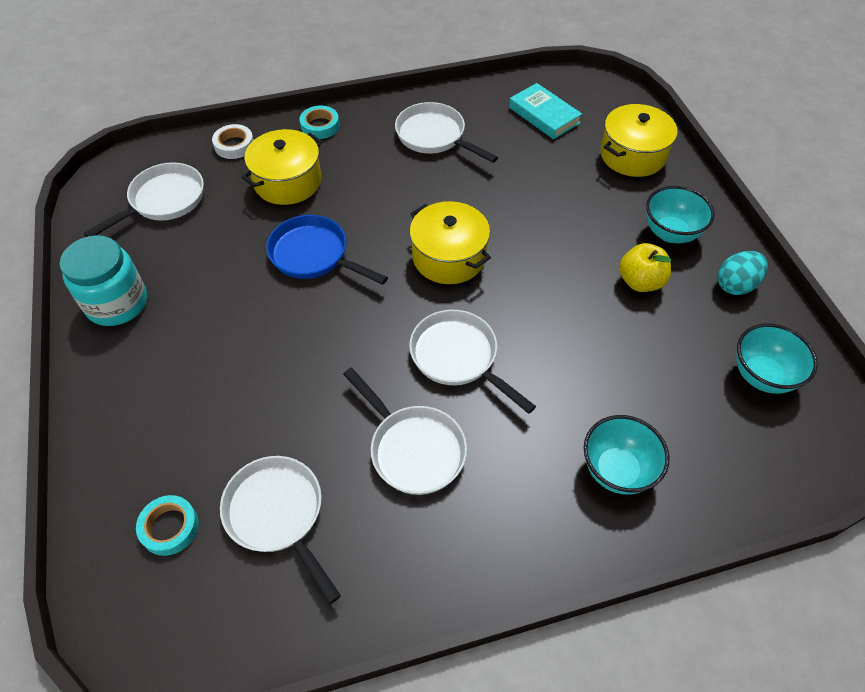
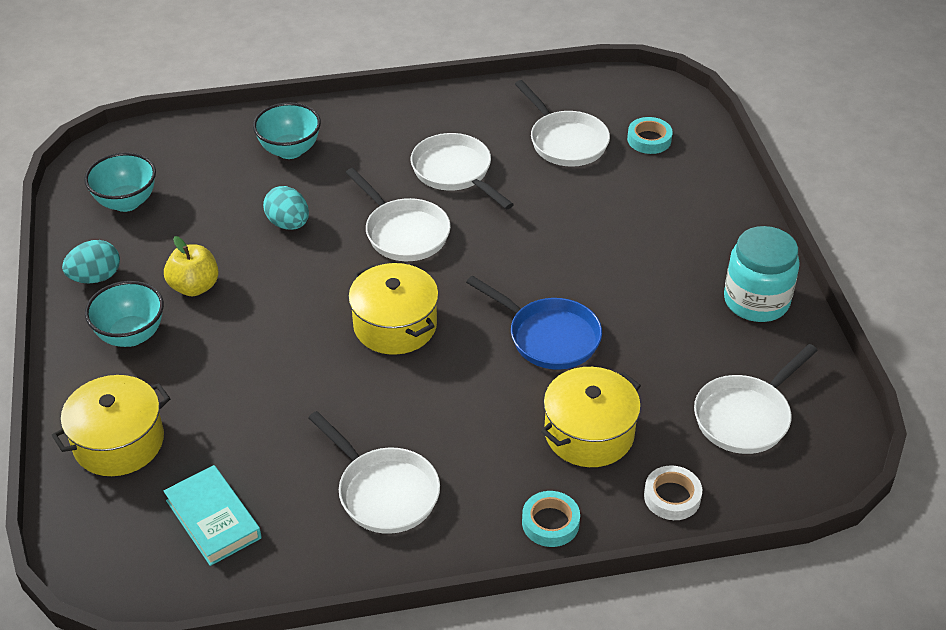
camera: 175 degrees left, 10 degrees down
none -> turquoise egg [263,186,309,230]

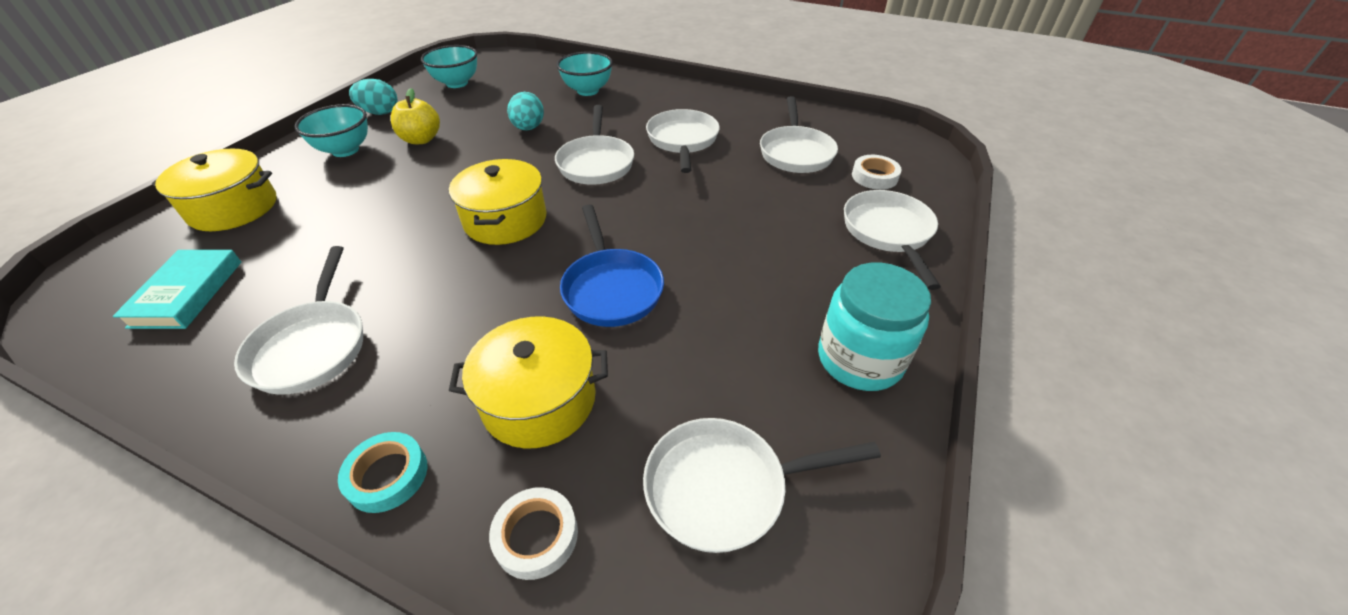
camera: 35 degrees right, 0 degrees up
turquoise tape [627,117,673,154] -> white tape [852,155,902,190]
none -> white pan [844,190,941,290]

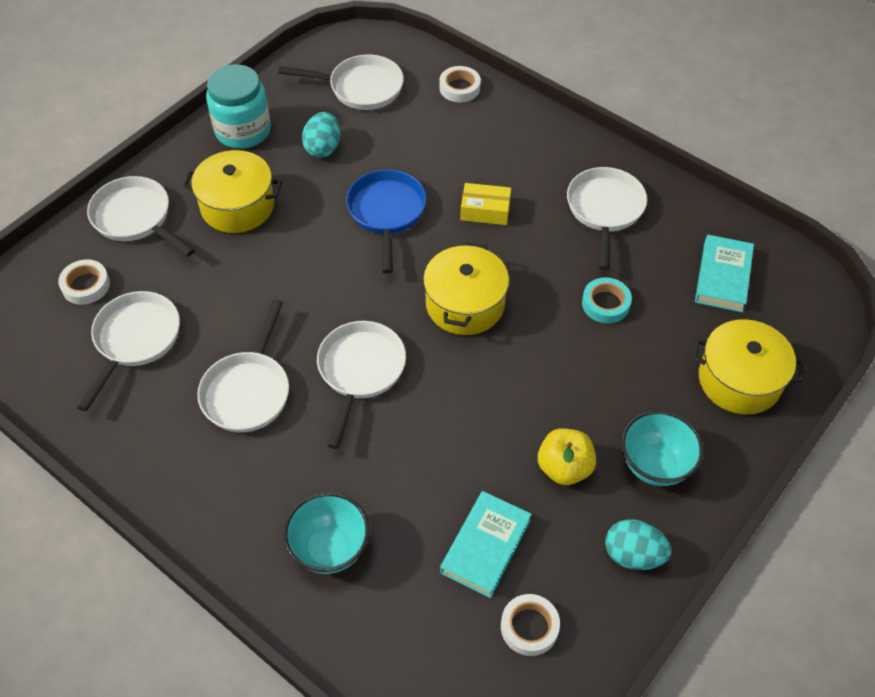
camera: 165 degrees left, 10 degrees up
turquoise tape [338,432,427,513] -> turquoise tape moved to [582,277,632,324]
turquoise bowl [421,45,477,88] -> white tape [501,594,560,656]
yellow pot [449,317,608,448] -> yellow pot moved to [183,150,282,233]
turquoise egg [507,92,544,130] -> turquoise egg moved to [302,112,340,158]
white pan [844,190,941,290] -> white pan turned 120 degrees clockwise [87,176,195,257]
none -> turquoise book [440,491,532,598]
none -> yellow box [461,183,511,225]

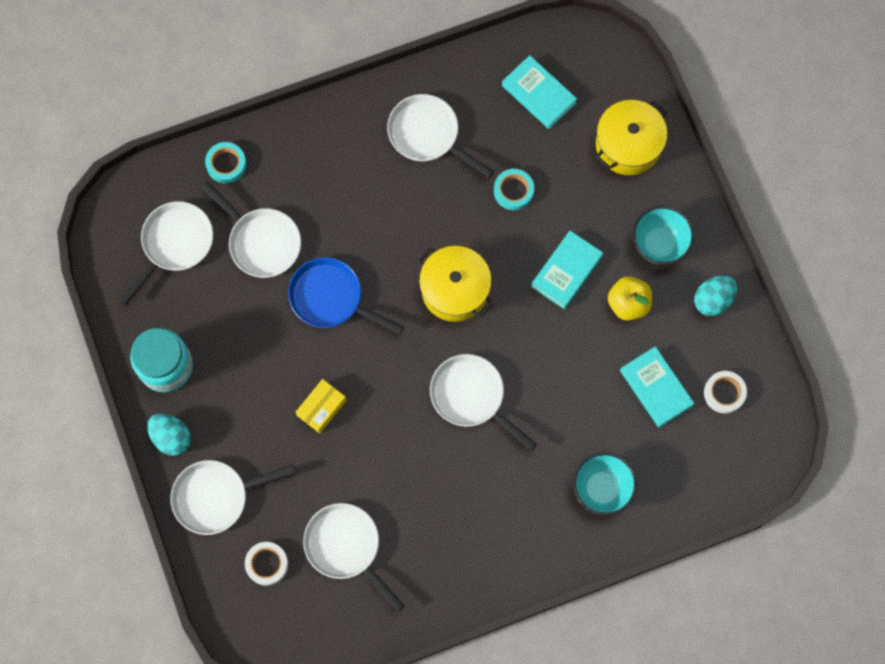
camera: 60 degrees left, 20 degrees up
yellow pot [183,150,282,233] -> none
white pan [197,299,289,432] -> white pan moved to [200,181,301,278]
turquoise egg [302,112,340,158] -> turquoise egg moved to [147,414,191,456]
white tape [440,66,481,102] -> turquoise tape [205,142,246,183]
yellow box [461,183,511,225] -> yellow box moved to [296,379,347,433]
none -> turquoise book [531,231,603,309]

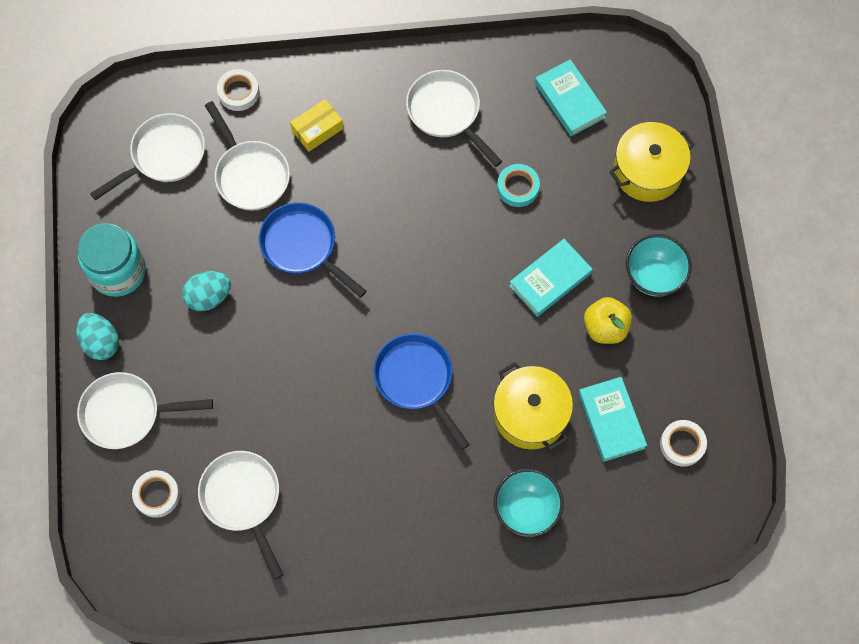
camera: 15 degrees right, 5 degrees down
turquoise tape [205,142,246,183] -> white tape [217,69,259,111]
yellow box [296,379,347,433] -> yellow box moved to [290,99,344,152]
yellow pot [417,246,494,322] -> yellow pot moved to [493,362,573,450]
white pan [430,354,537,451] -> blue pan [373,334,470,450]
turquoise egg [694,275,737,316] -> turquoise egg moved to [182,271,231,311]

